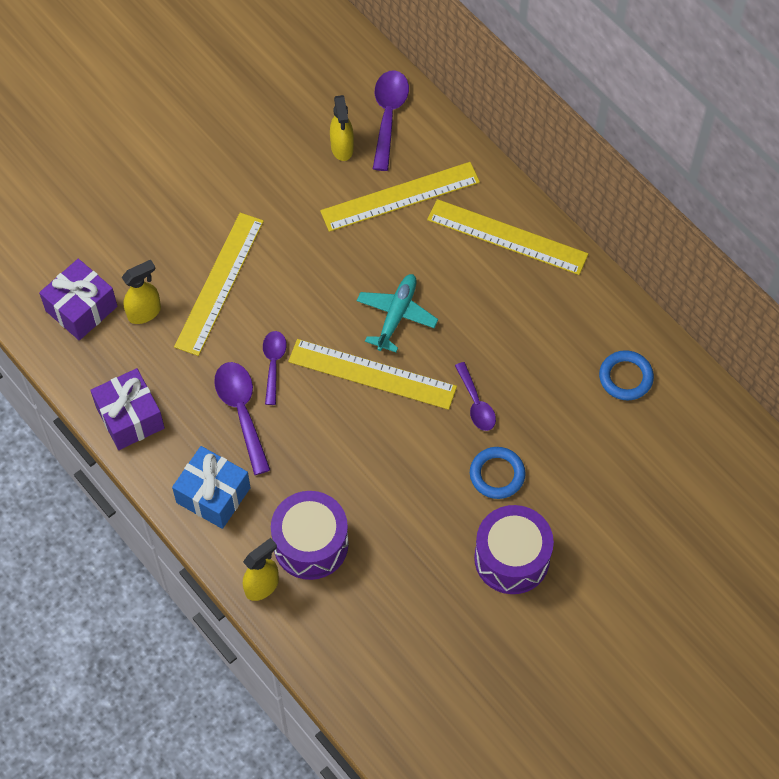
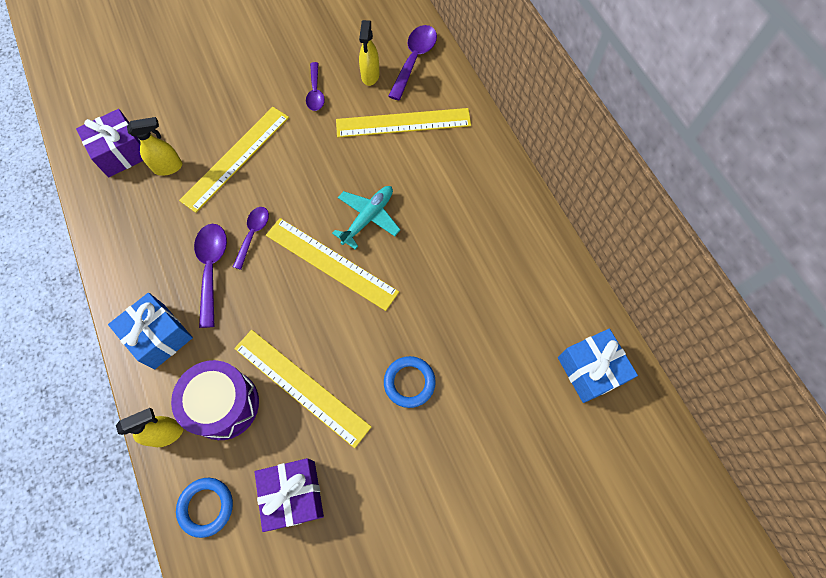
camera: 15 degrees right, 5 degrees up
purple gift [90,368,165,450] -> purple gift moved to [255,458,324,532]
yellow ruler [427,199,588,275] -> yellow ruler moved to [234,330,371,448]
purple spoon [455,362,496,431] -> purple spoon moved to [306,62,325,111]
purple drum [474,505,554,594] -> none
blue ring [599,350,654,400] -> blue ring moved to [176,478,233,538]
none -> blue gift [558,329,638,403]

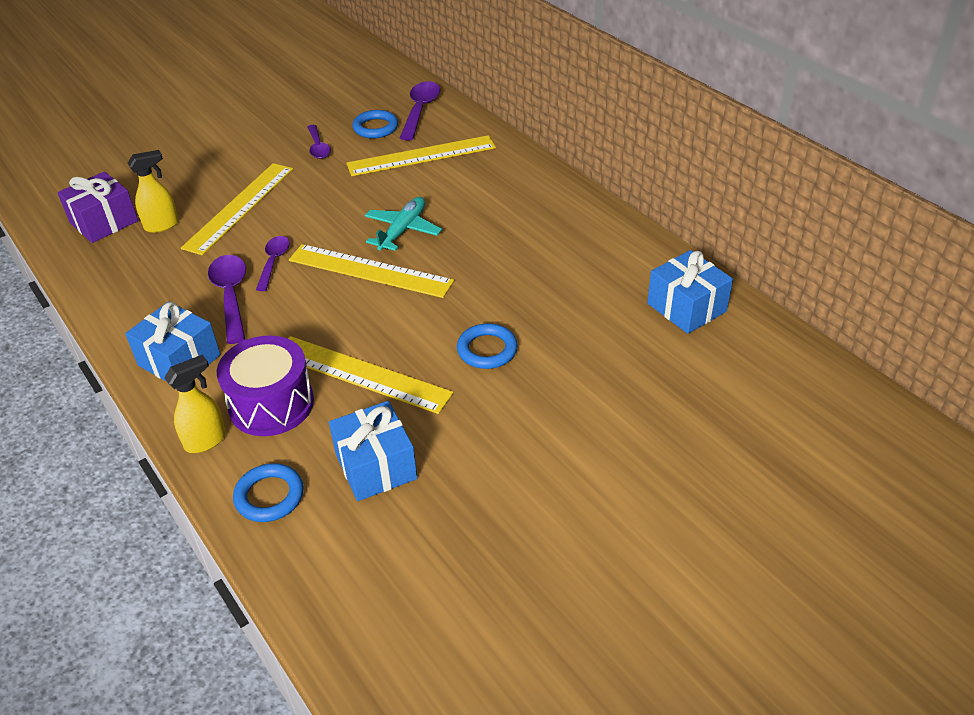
camera: 10 degrees left, 25 degrees down
purple gift [255,458,324,532] -> blue gift [329,401,417,501]
yellow spray bottle [359,20,380,86] -> blue ring [352,110,398,138]

